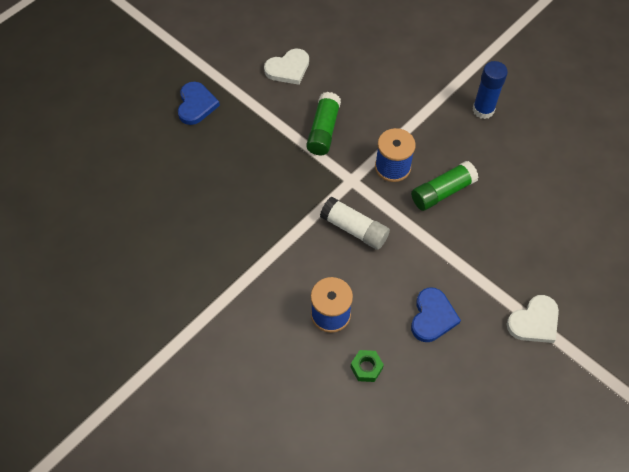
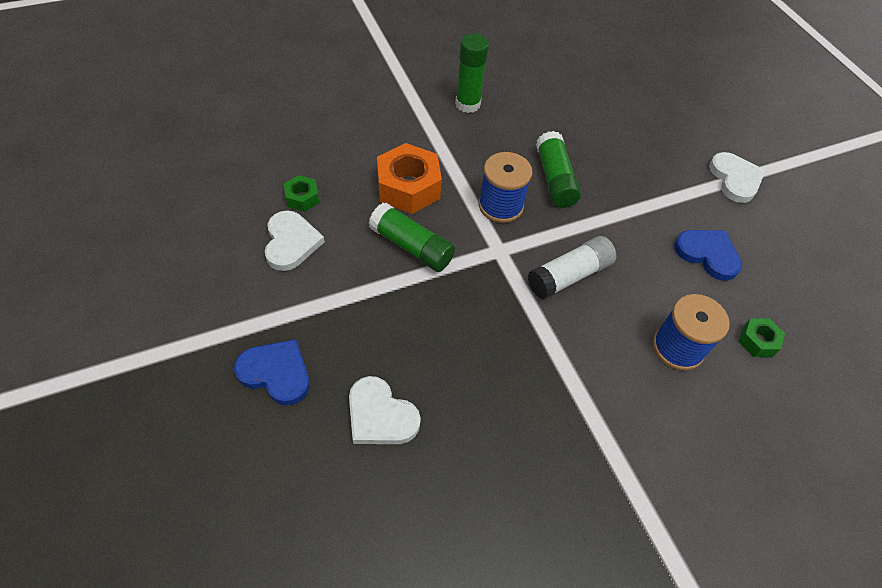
camera: 70 degrees left, 5 degrees down
blue glue stick [472,61,508,119] -> green glue stick [455,34,489,113]
none -> green nut [284,175,319,212]
none -> white heart [349,376,421,444]
none -> orange nut [377,143,442,214]

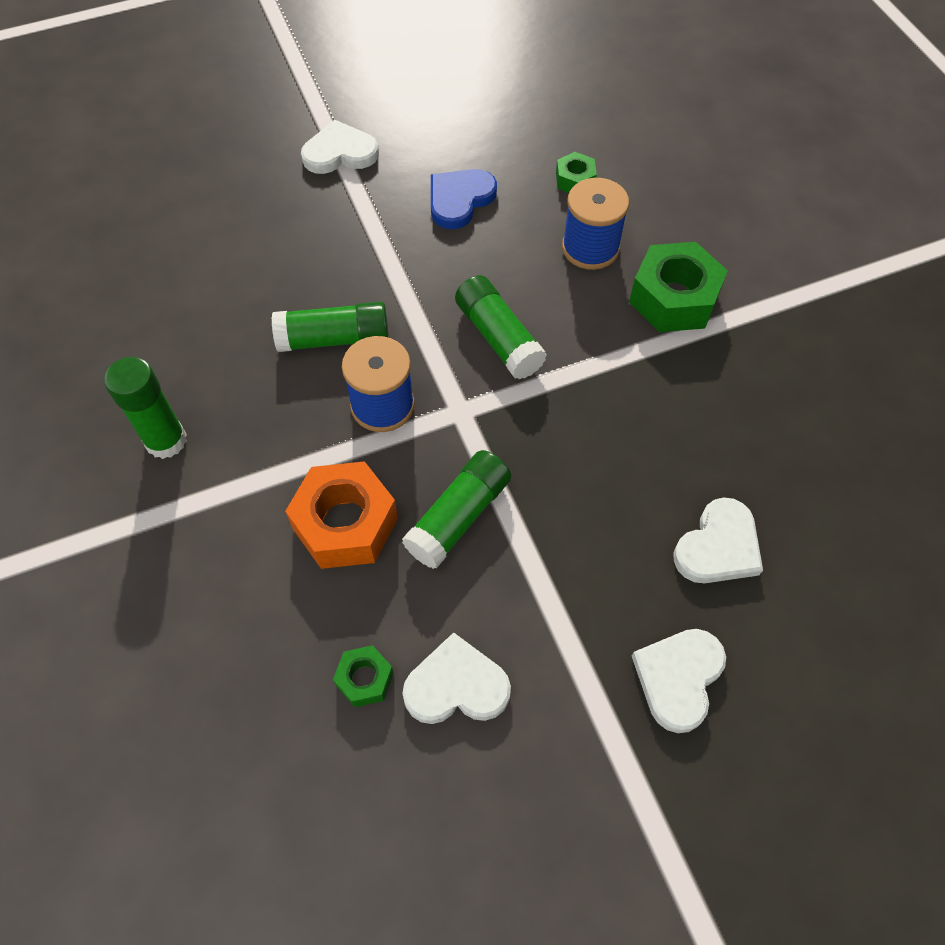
camera: 85 degrees left, 5 degrees up
blue heart [234,339,310,405] -> white heart [632,629,726,733]
white glue stick [528,236,616,300] -> green glue stick [455,275,547,379]
none -> green nut [629,242,728,332]

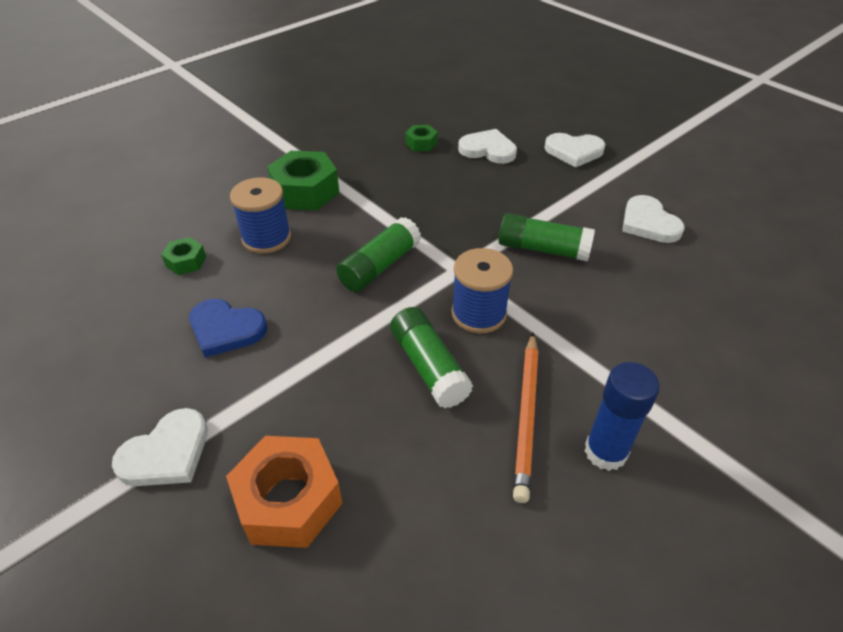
camera: 110 degrees left, 15 degrees down
green glue stick [104,357,187,459] -> blue glue stick [585,362,660,471]
orange nut [285,461,398,569] -> orange nut moved to [226,436,343,548]
white heart [301,120,379,174] -> white heart turned 105 degrees counterclockwise [112,408,208,486]
green nut [333,645,394,707] -> green nut moved to [405,125,438,151]
none -> orange pencil [513,333,538,503]

